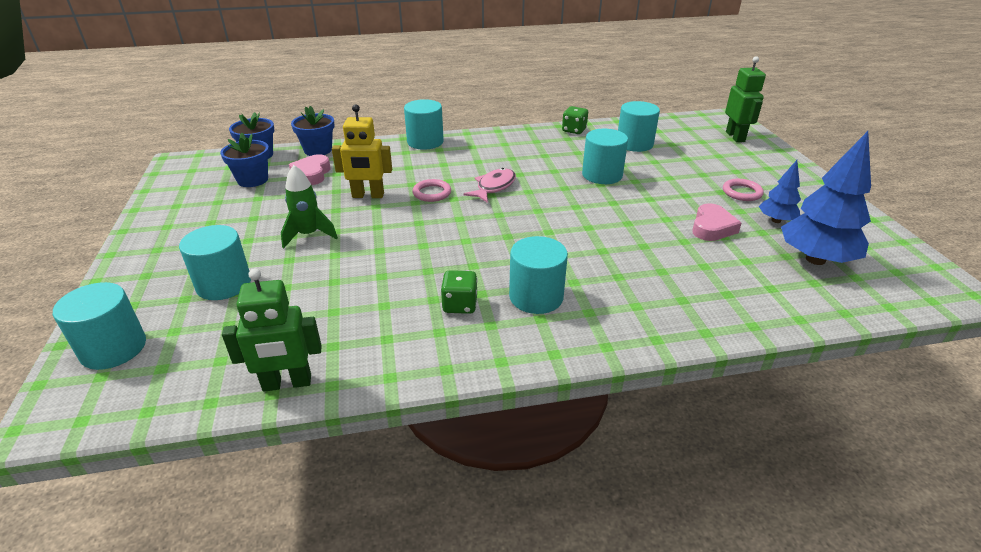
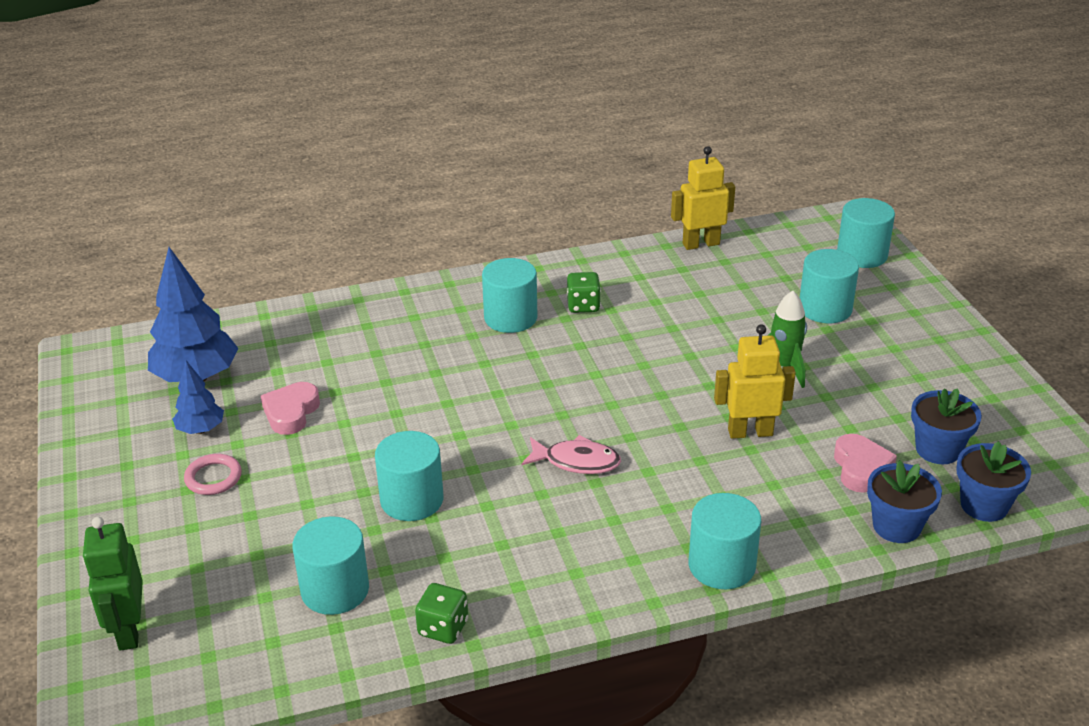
camera: 175 degrees right, 0 degrees up
green robot [222,269,322,392] -> yellow robot [671,146,735,250]
pink ring [412,179,451,202] -> none
pink fish [463,168,516,203] -> pink fish turned 105 degrees counterclockwise [522,435,621,474]

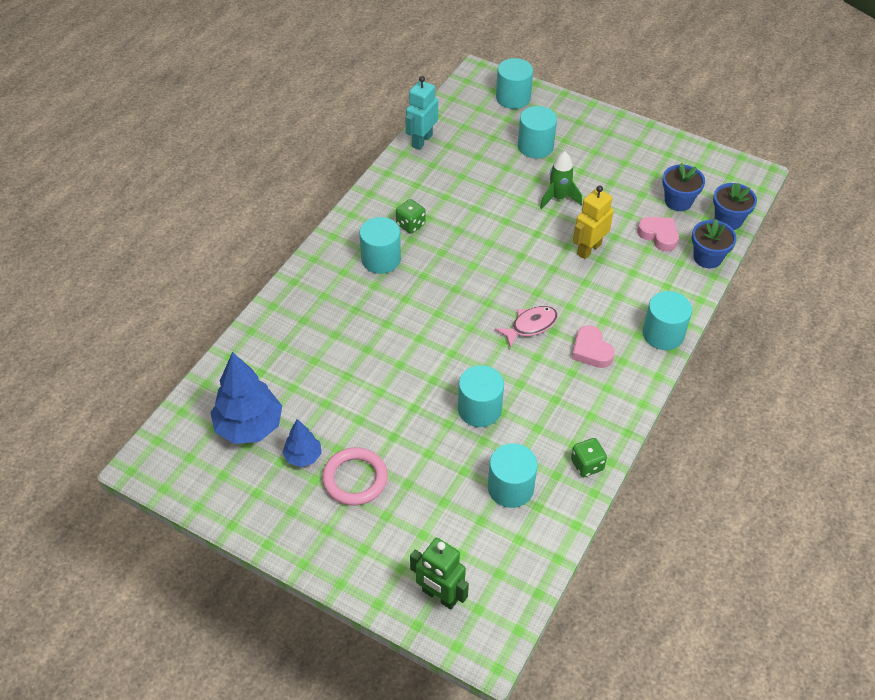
camera: 45 degrees left, 15 degrees up
pink ring [184,454,242,495] -> pink ring [322,447,388,506], size x1.54
pink heart [261,382,320,435] -> pink heart moved to [572,325,615,368]
yellow robot [671,146,735,250] -> turquoise robot [406,76,438,150]

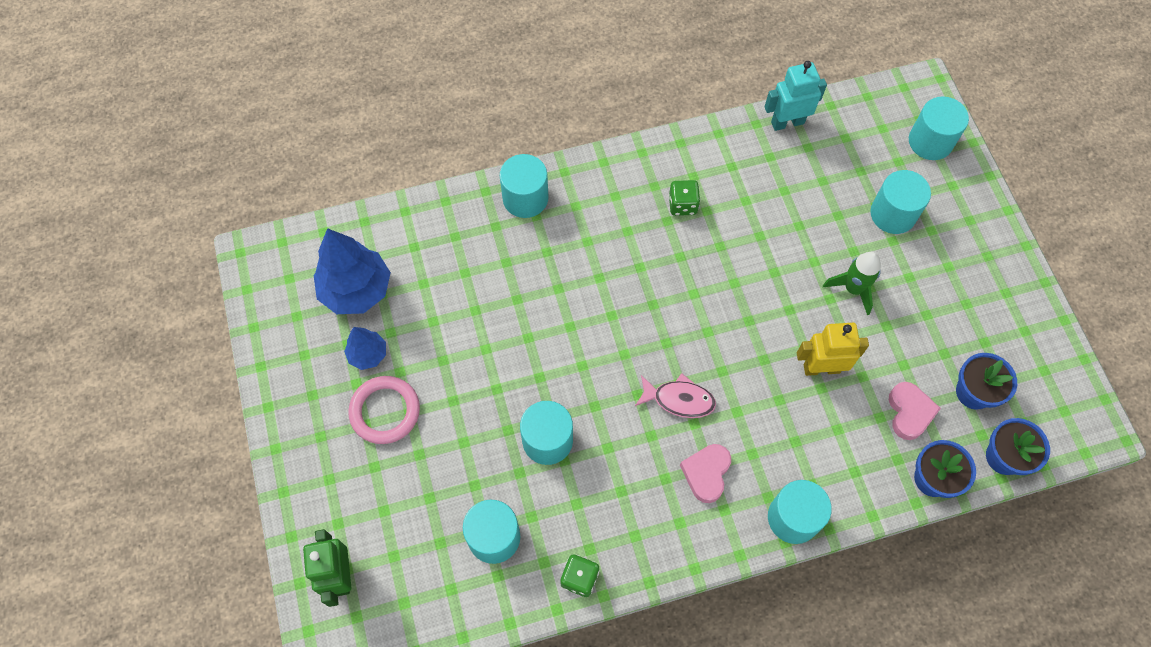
camera: 45 degrees right, 15 degrees up
turquoise cylinder [359,217,401,274] -> turquoise cylinder moved to [500,154,549,218]

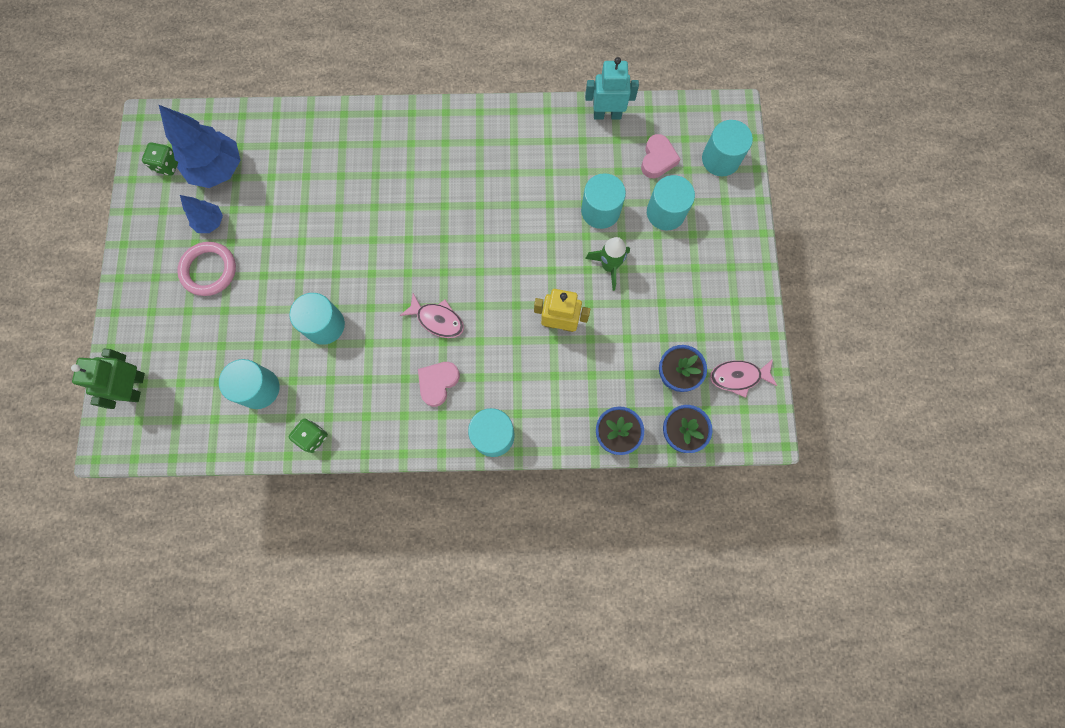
camera: 15 degrees right, 10 degrees up
turquoise cylinder [500,154,549,218] -> turquoise cylinder moved to [581,173,626,229]
green dice [669,180,700,216] -> green dice moved to [142,142,178,176]
pink heart [889,382,941,440] -> pink heart moved to [641,134,680,178]
none -> pink fish [710,359,777,398]

